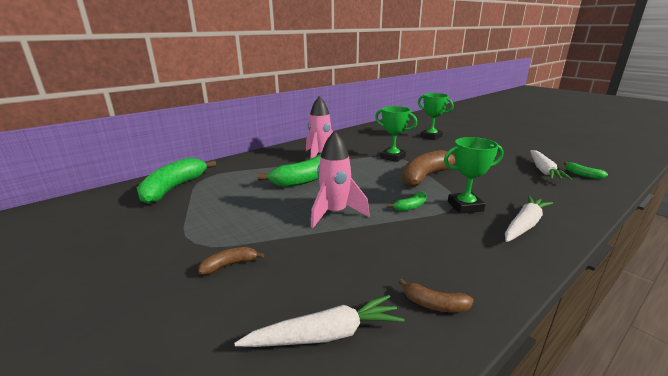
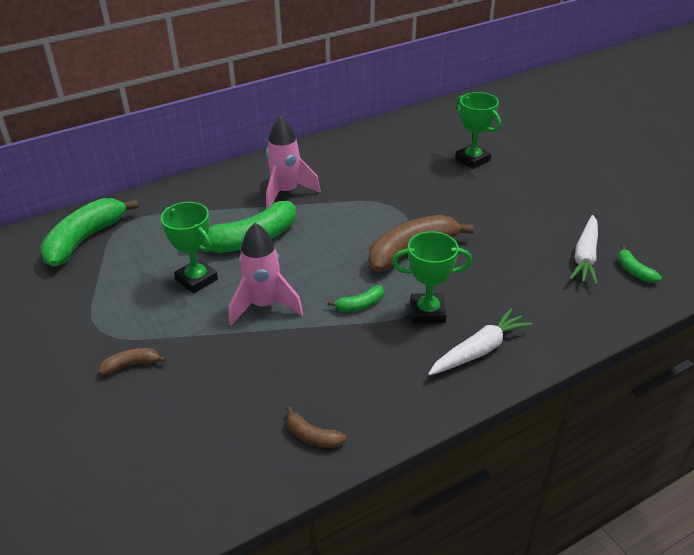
camera: 10 degrees right, 15 degrees up
white carrot [234,295,404,347] -> none
green trophy [375,106,417,162] -> green trophy moved to [161,202,218,294]

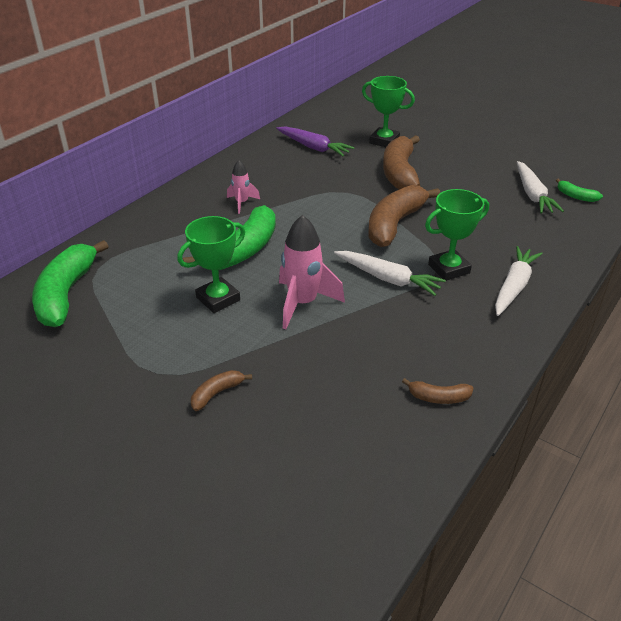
camera: 25 degrees left, 0 degrees up
green trophy [161,202,218,294] -> green trophy turned 60 degrees counterclockwise [177,216,245,313]
pink rocket [266,116,321,209] -> pink rocket [227,160,260,214], size x0.56
green banana [328,285,384,312] -> white carrot [334,251,446,296]
none -> purple carrot [276,126,355,156]
none -> brown banana [383,135,420,189]

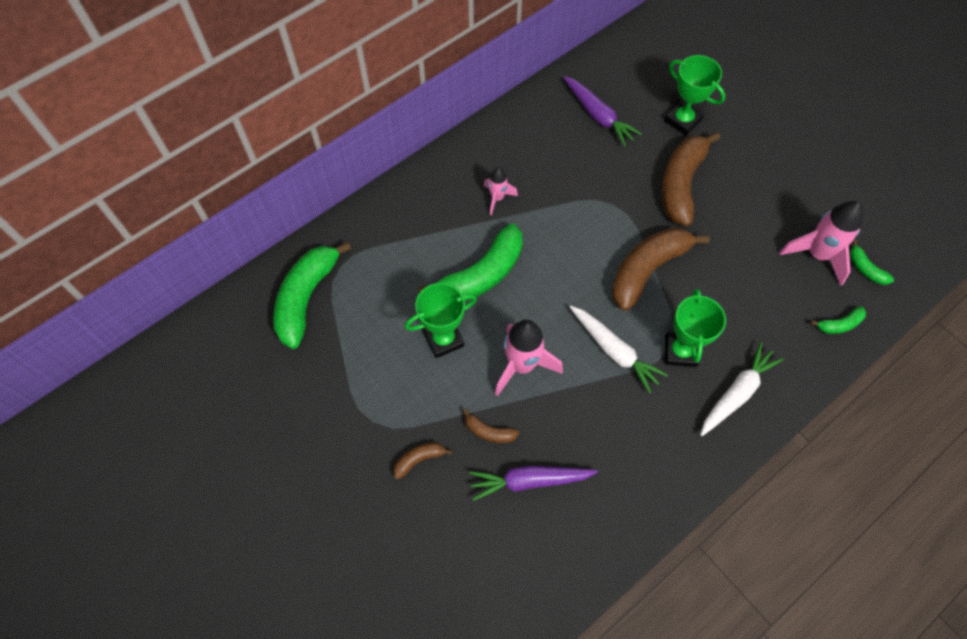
camera: 15 degrees right, 25 degrees up
brown banana [402,378,473,404] -> brown banana moved to [462,408,519,443]
green trophy [425,189,489,281] -> green trophy turned 75 degrees counterclockwise [665,289,726,367]
white carrot [517,161,564,213] -> pink rocket [779,201,864,286]
none -> purple carrot [469,466,598,501]
none -> green banana [811,306,866,334]

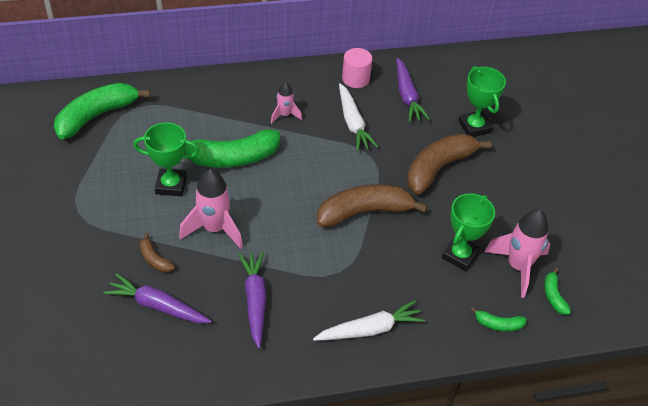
camera: 25 degrees right, 15 degrees down
brown banana [393,442,453,479] -> none
white carrot [570,306,668,393] -> white carrot moved to [339,83,378,151]
green trophy [665,289,726,367] -> green trophy moved to [442,193,495,271]
none -> purple carrot [238,252,267,348]
none -> pink cylinder [342,48,372,88]

